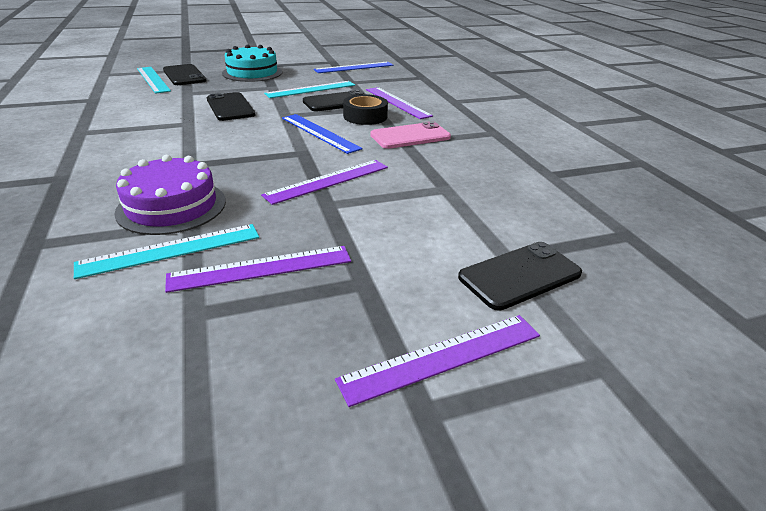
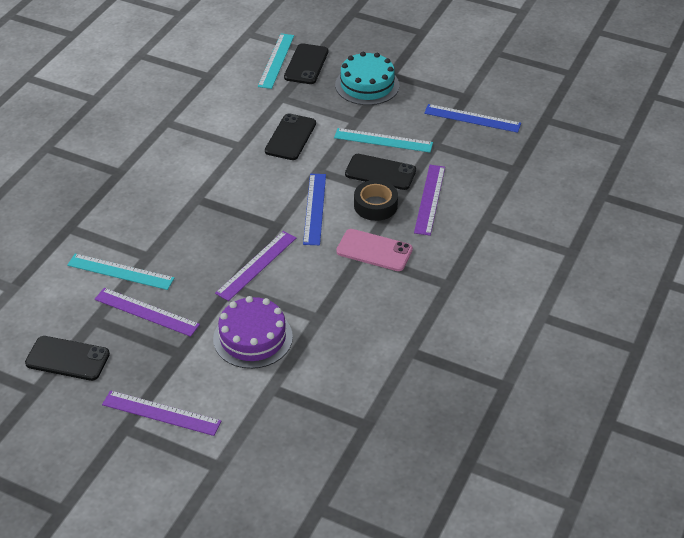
camera: 45 degrees right, 10 degrees up
purple cake [115,155,226,235] -> purple cake moved to [213,296,293,369]
purple ruler [261,160,388,205] -> purple ruler turned 60 degrees counterclockwise [215,231,296,301]
black phone [458,242,582,311] -> black phone moved to [25,336,110,381]

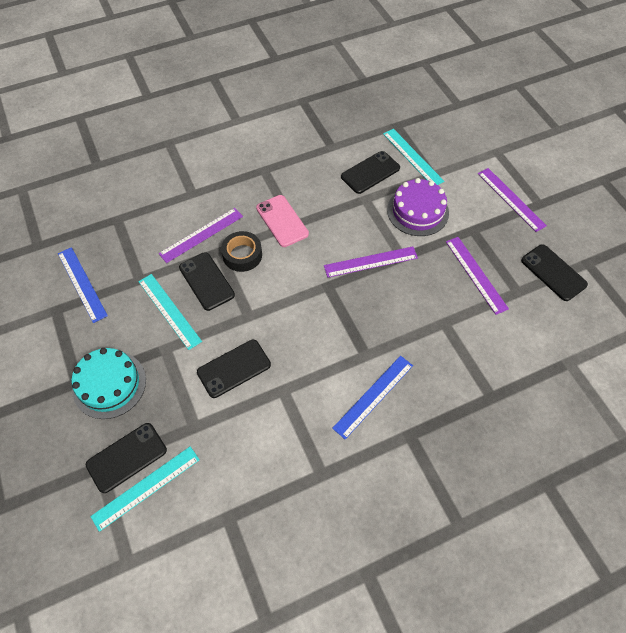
camera: 140 degrees left, 15 degrees up
turquoise ruler [67,254,174,290] -> turquoise ruler moved to [383,129,444,185]
blue ruler [303,174,326,245] -> blue ruler moved to [332,356,413,439]
none -> black phone [341,151,400,194]

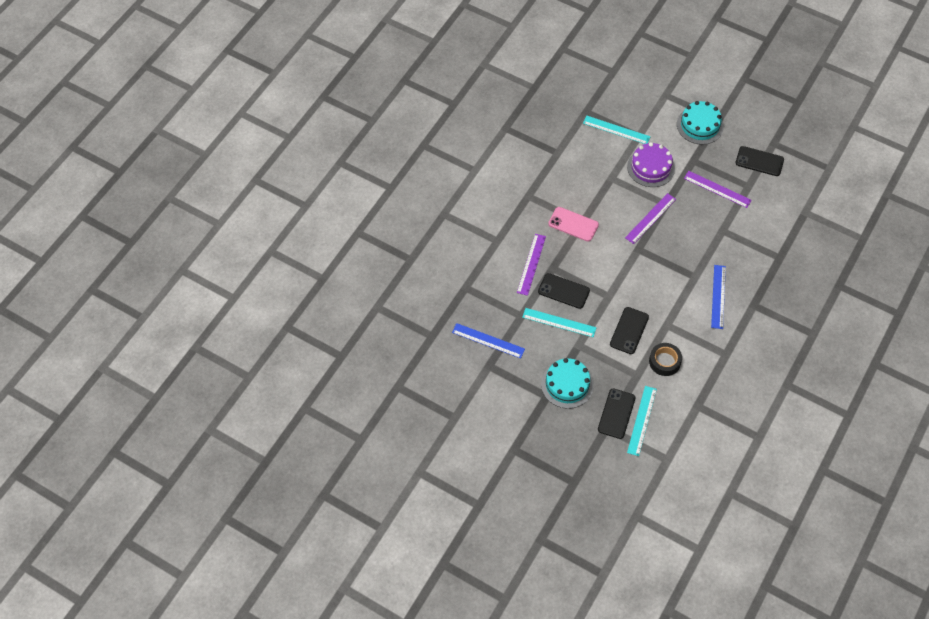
camera: 35 degrees left, 0 degrees up
black tape [221,231,262,272] -> black tape moved to [649,343,682,376]
black phone [341,151,400,194] -> none
purple ruler [478,168,547,232] -> turquoise cake [677,101,724,145]

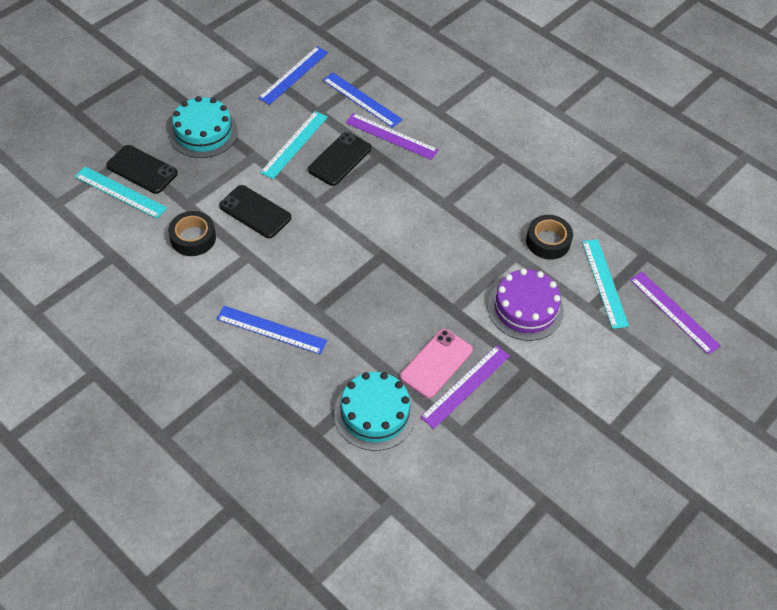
camera: 100 degrees right, 5 degrees down
pink phone [548,207,599,242] -> pink phone moved to [400,329,473,398]
turquoise ruler [583,116,651,144] -> turquoise ruler turned 45 degrees counterclockwise [582,239,629,329]
purple ruler [625,193,676,244] -> purple ruler moved to [630,272,721,355]
turquoise cake [677,101,724,145] -> turquoise cake moved to [334,372,416,451]
black phone [735,146,784,176] -> none
none -> blue ruler [323,73,403,128]
none -> black tape [526,215,573,260]

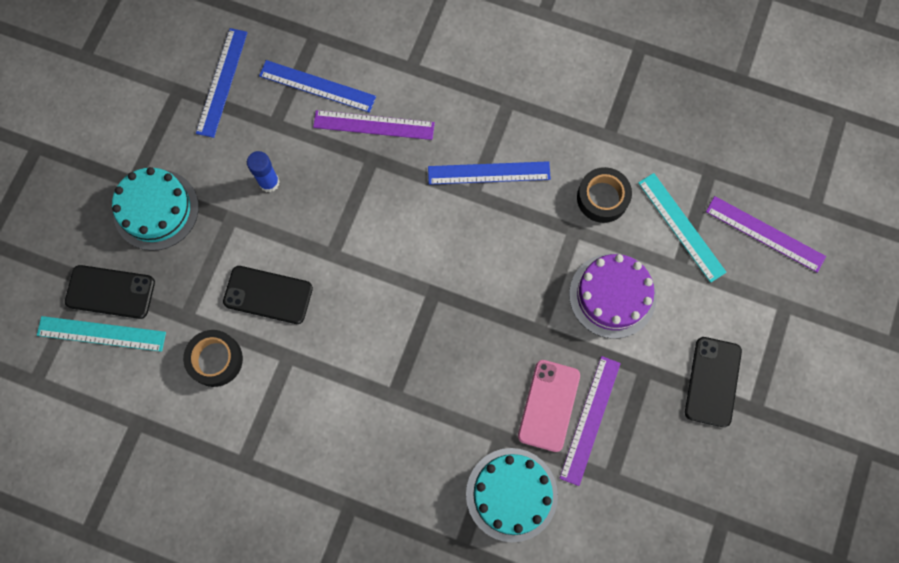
camera: 20 degrees left, 20 degrees up
blue ruler [217,306,327,355] -> blue ruler moved to [428,161,551,185]
turquoise ruler [260,111,328,179] -> blue glue stick [247,151,280,192]
black phone [308,132,371,186] -> black phone moved to [685,337,742,427]

